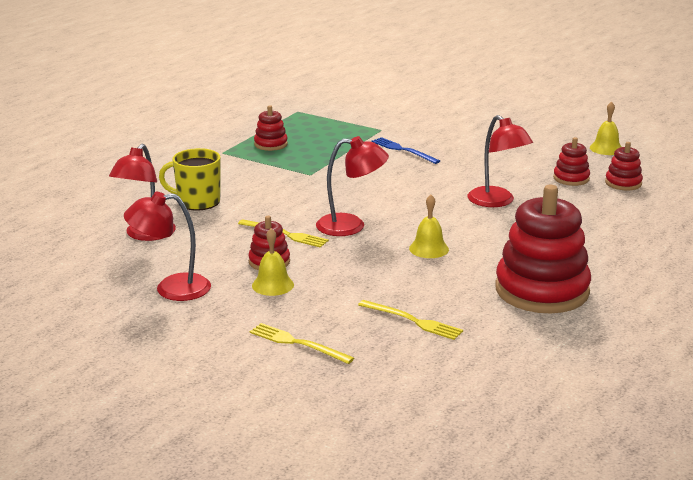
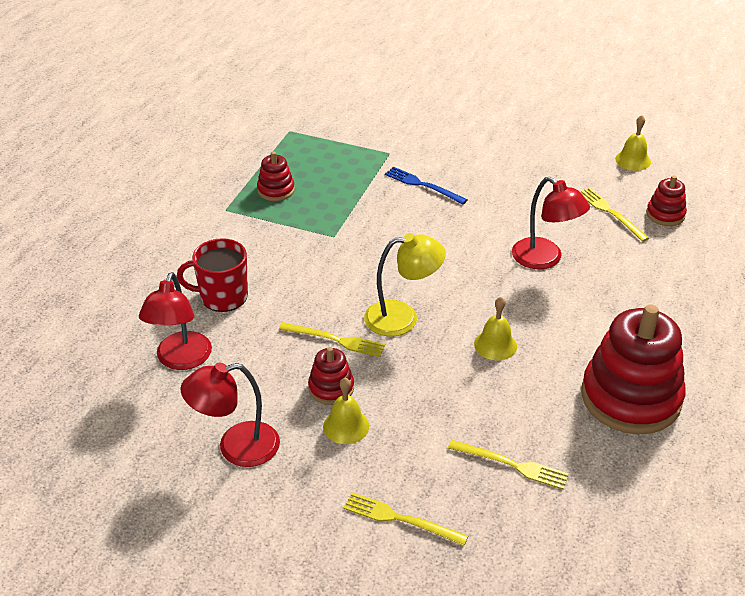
camera: 10 degrees left, 15 degrees up
yellow mug [159,148,221,210] -> red mug [177,238,248,312]
red lamp [316,136,389,236] -> yellow lamp [364,233,446,336]
red stacking toy [553,137,590,186] -> yellow fork [581,188,649,242]

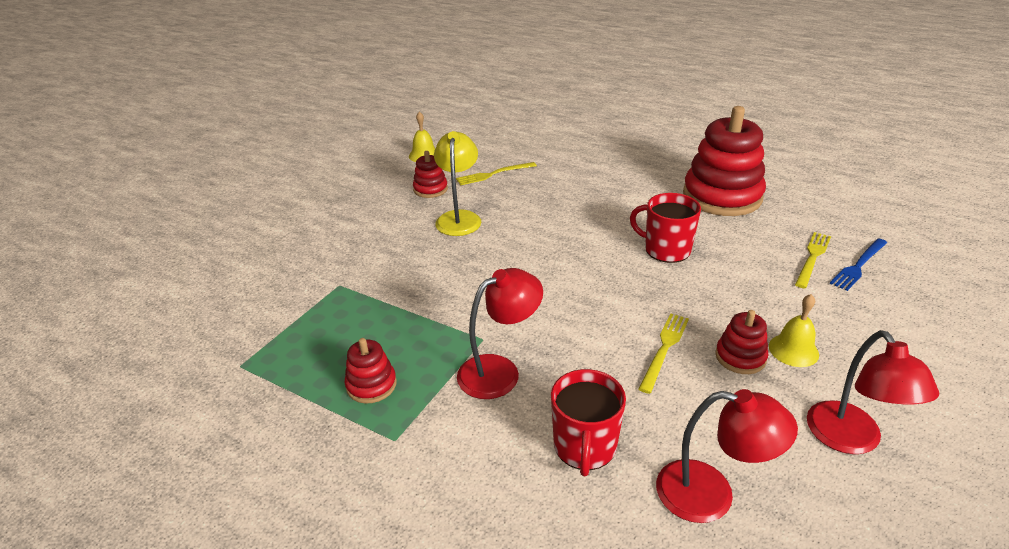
camera: 80 degrees left, 5 degrees down
yellow fork [343,492,468,546] -> none
yellow lamp [364,233,446,336] -> yellow lamp moved to [434,131,481,236]
blue fork [385,167,468,204] -> blue fork moved to [830,238,887,291]
yellow bell [474,297,517,360] -> red mug [630,193,701,263]
red lamp [512,177,590,269] -> red lamp moved to [457,268,543,399]
red stacking toy [646,175,687,226] -> red stacking toy moved to [413,151,448,198]

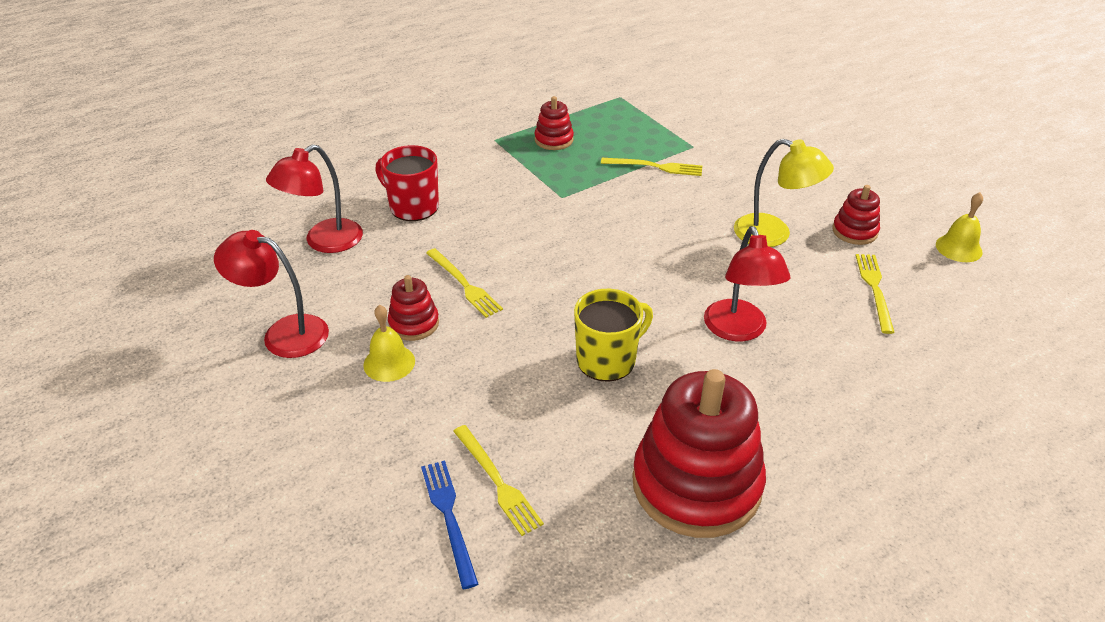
camera: 115 degrees right, 5 degrees up
red lamp [457,268,543,399] -> red lamp moved to [704,226,790,341]
red mug [630,193,701,263] -> yellow mug [574,289,653,382]
none -> yellow fork [601,158,702,176]

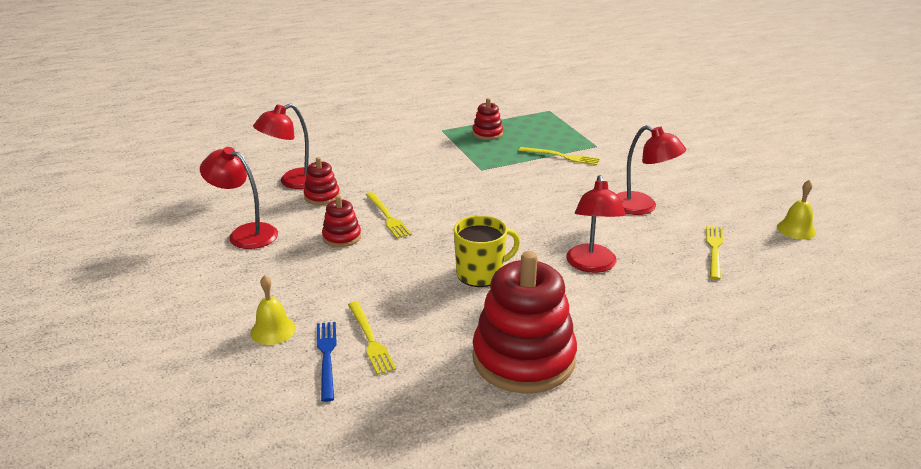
camera: 10 degrees right, 10 degrees down
yellow bell [363,305,415,382] -> yellow bell moved to [251,275,296,345]
red mug [376,145,439,221] -> none
yellow lamp [734,139,834,247] -> red lamp [617,125,686,215]
red stacking toy [832,185,880,245] -> red stacking toy moved to [304,157,340,205]

